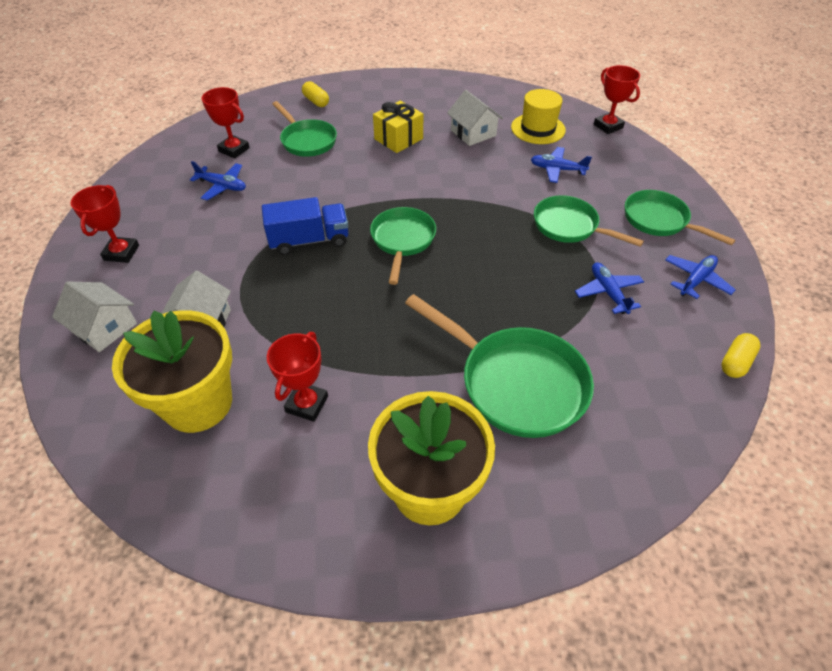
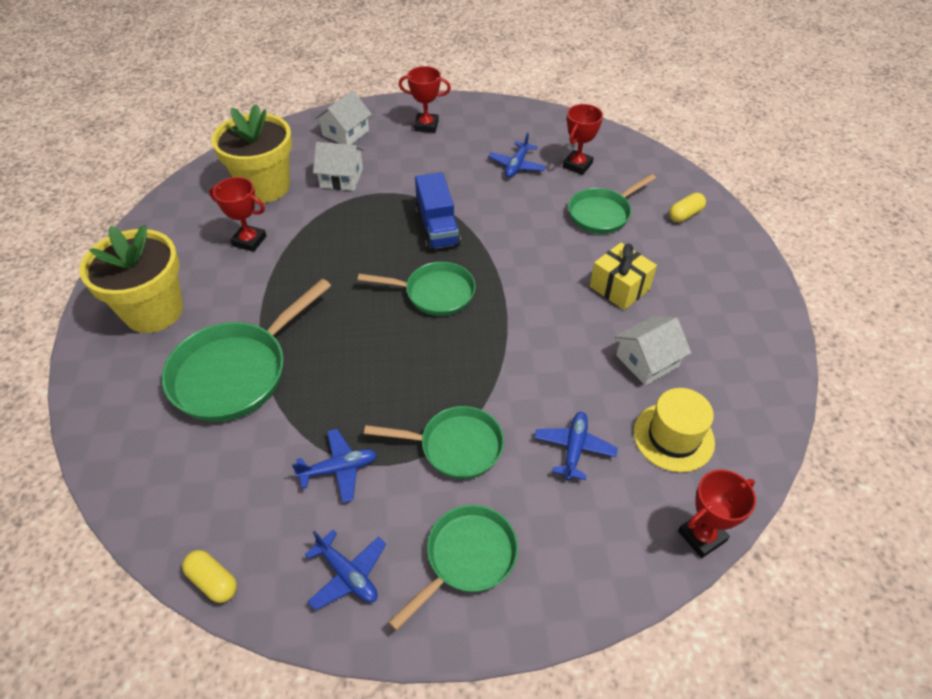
camera: 90 degrees right, 0 degrees up
green pan [534,195,644,247] -> green pan turned 60 degrees clockwise [364,406,504,479]

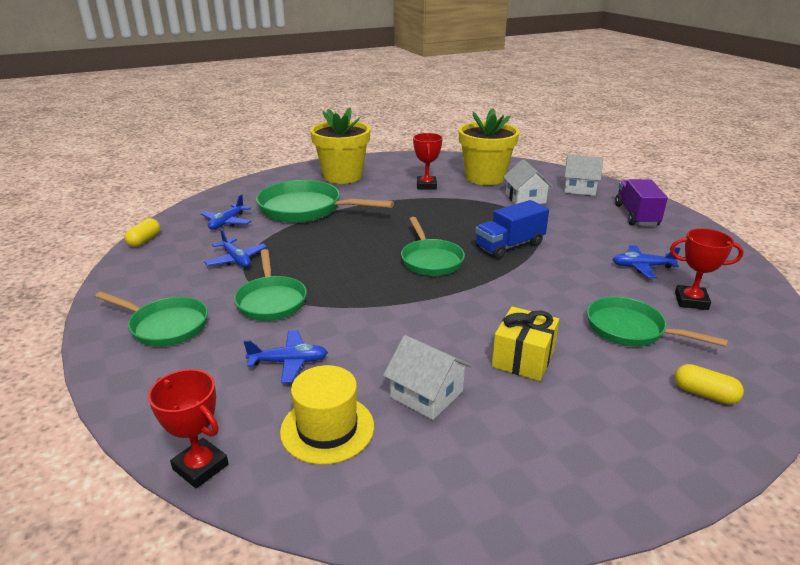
camera: 70 degrees right, 20 degrees down
blue plane [304,530,386,610] -> blue plane moved to [201,194,251,229]
red trophy [399,66,451,133] -> purple truck [615,179,668,226]

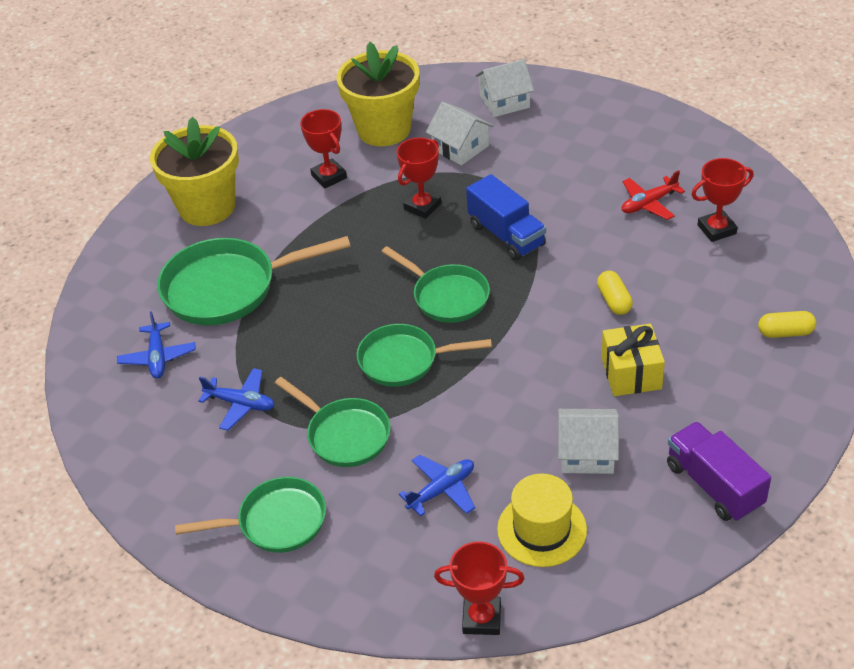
camera: 30 degrees left, 15 degrees up
yellow capsule [124,218,160,247] -> yellow capsule moved to [597,271,633,315]
blue truck [475,200,549,259] -> blue truck turned 60 degrees counterclockwise [466,174,546,260]
green pan [587,297,728,347] -> green pan moved to [356,324,492,387]
blue plane [612,245,681,278] -> red plane [622,170,685,220]
purple truck [615,179,668,226] -> purple truck moved to [667,421,771,522]
none -> red trophy [396,138,441,219]

